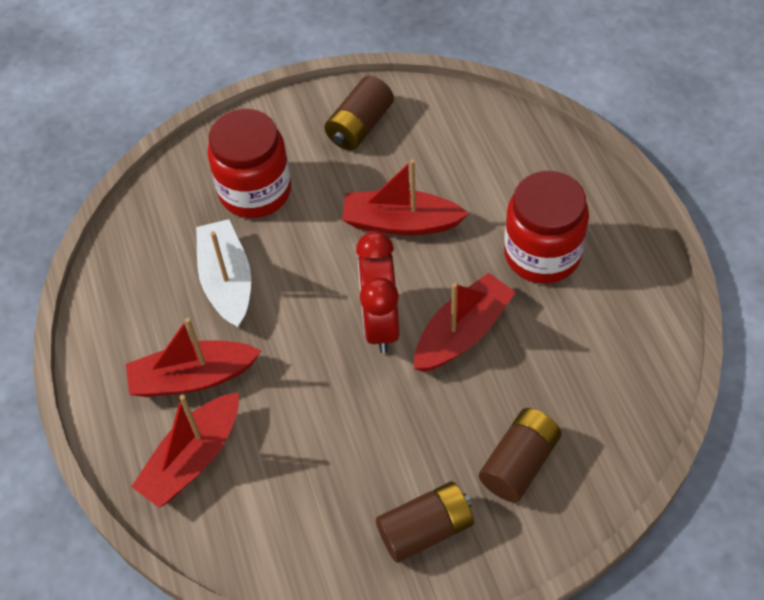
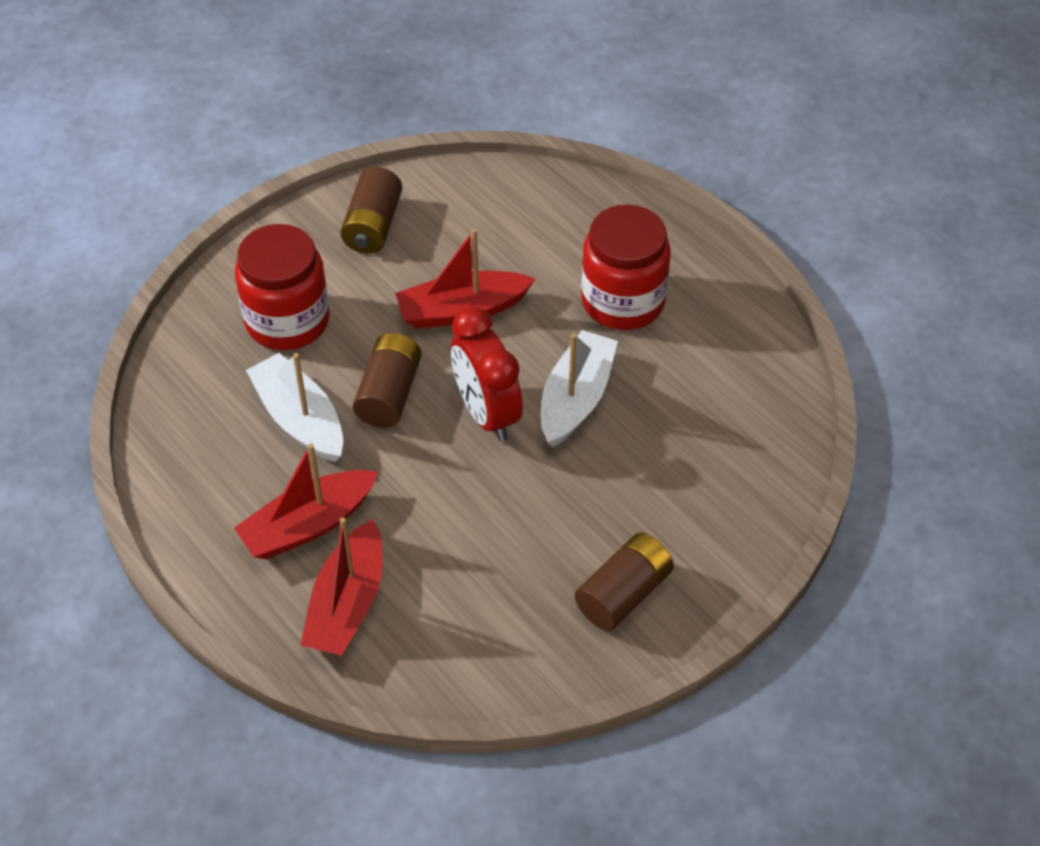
camera: 25 degrees left, 5 degrees down
red boat [414,273,516,372] -> white boat [541,330,618,447]
brown battery [479,408,561,502] -> brown battery moved to [353,333,422,428]

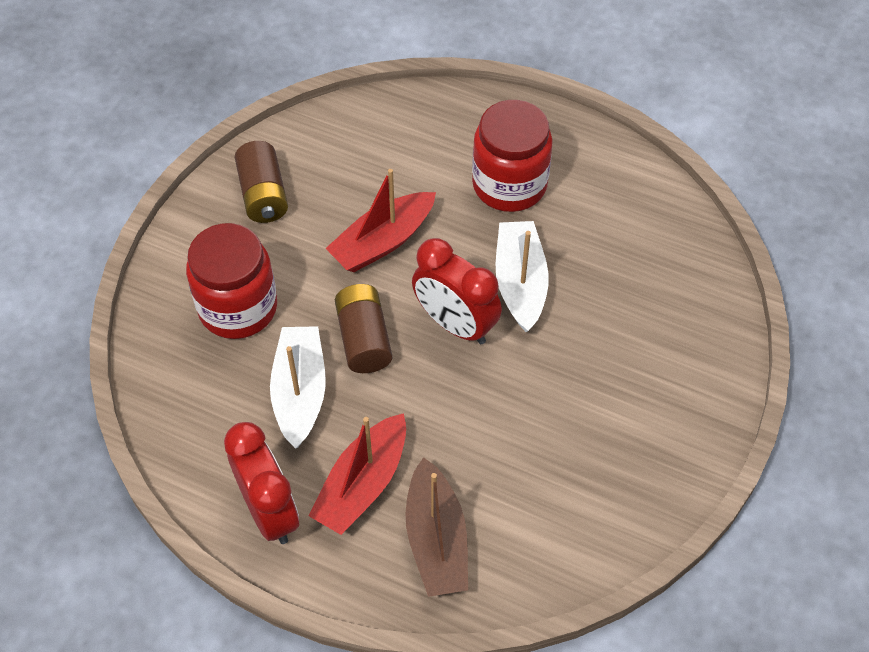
camera: 25 degrees left, 5 degrees up
white boat [246,353,343,462] -> white boat turned 60 degrees clockwise [270,326,326,449]
red boat [300,517,383,656] -> brown boat [405,457,468,597]
brown battery [575,532,674,631] -> none
none -> red clock [224,422,299,544]

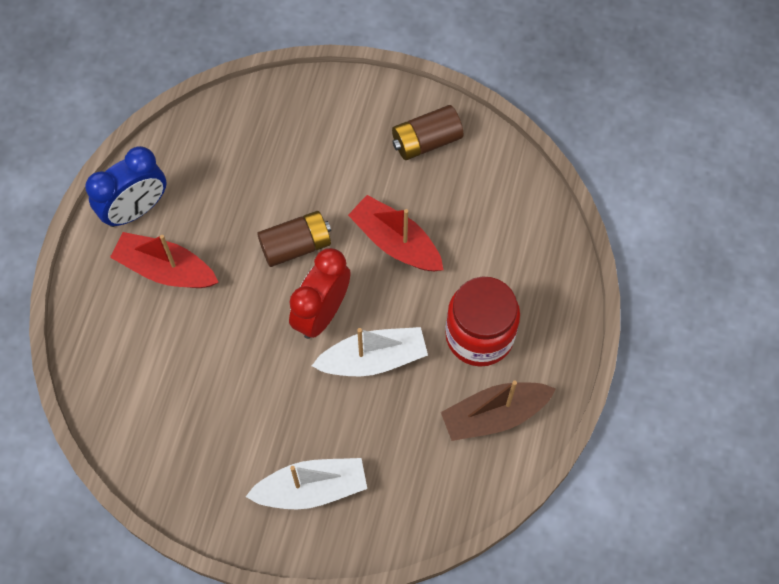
camera: 80 degrees right, 10 degrees up
red jar [186,223,277,339] -> none
red clock [224,422,299,544] -> blue clock [85,146,166,227]
white boat [270,326,326,449] -> white boat moved to [245,458,367,509]
brown boat [405,457,468,597] -> brown boat moved to [441,380,556,441]

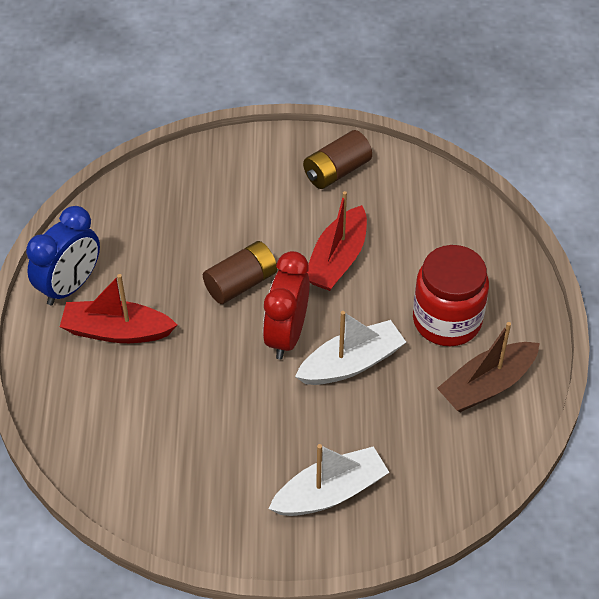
camera: 15 degrees left, 15 degrees down
red boat [348,195,444,271] -> red boat turned 90 degrees counterclockwise [307,191,367,291]

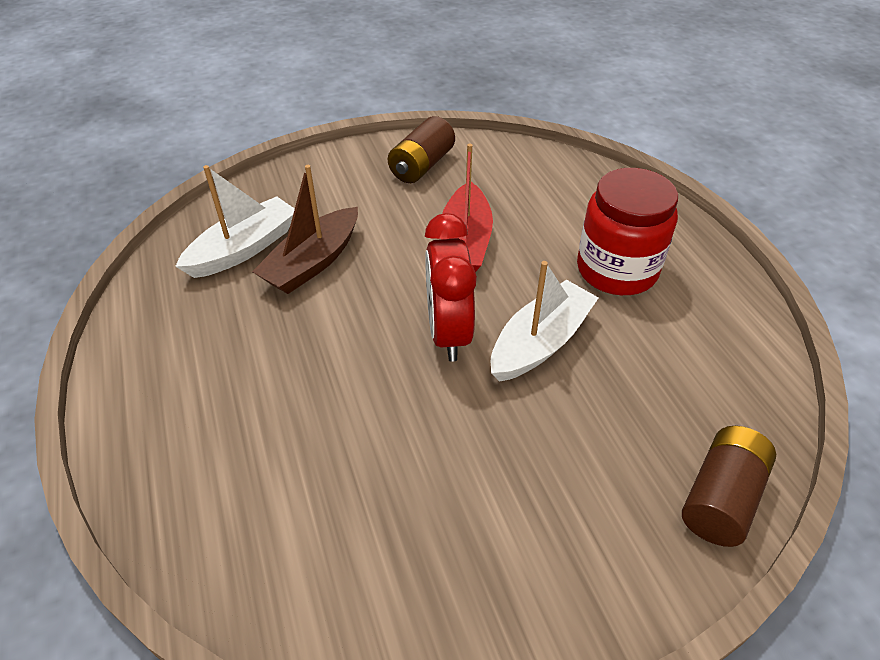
camera: 20 degrees left, 5 degrees down
blue clock [26,206,100,305] -> none
red boat [60,274,177,343] -> none
brown battery [203,241,277,304] -> brown battery moved to [682,426,776,547]
white boat [268,444,389,516] -> white boat moved to [175,165,295,278]
brown boat [437,322,540,412] -> brown boat moved to [252,165,358,294]

